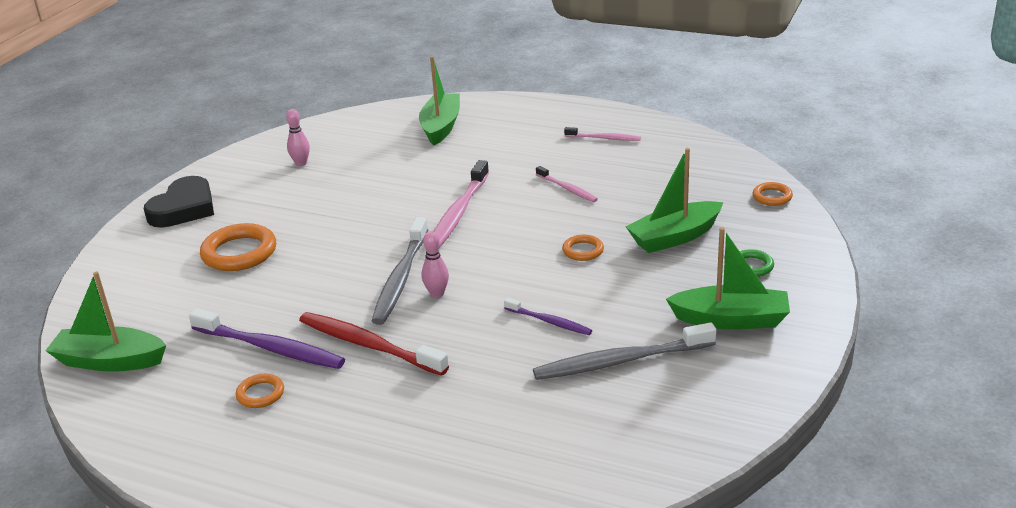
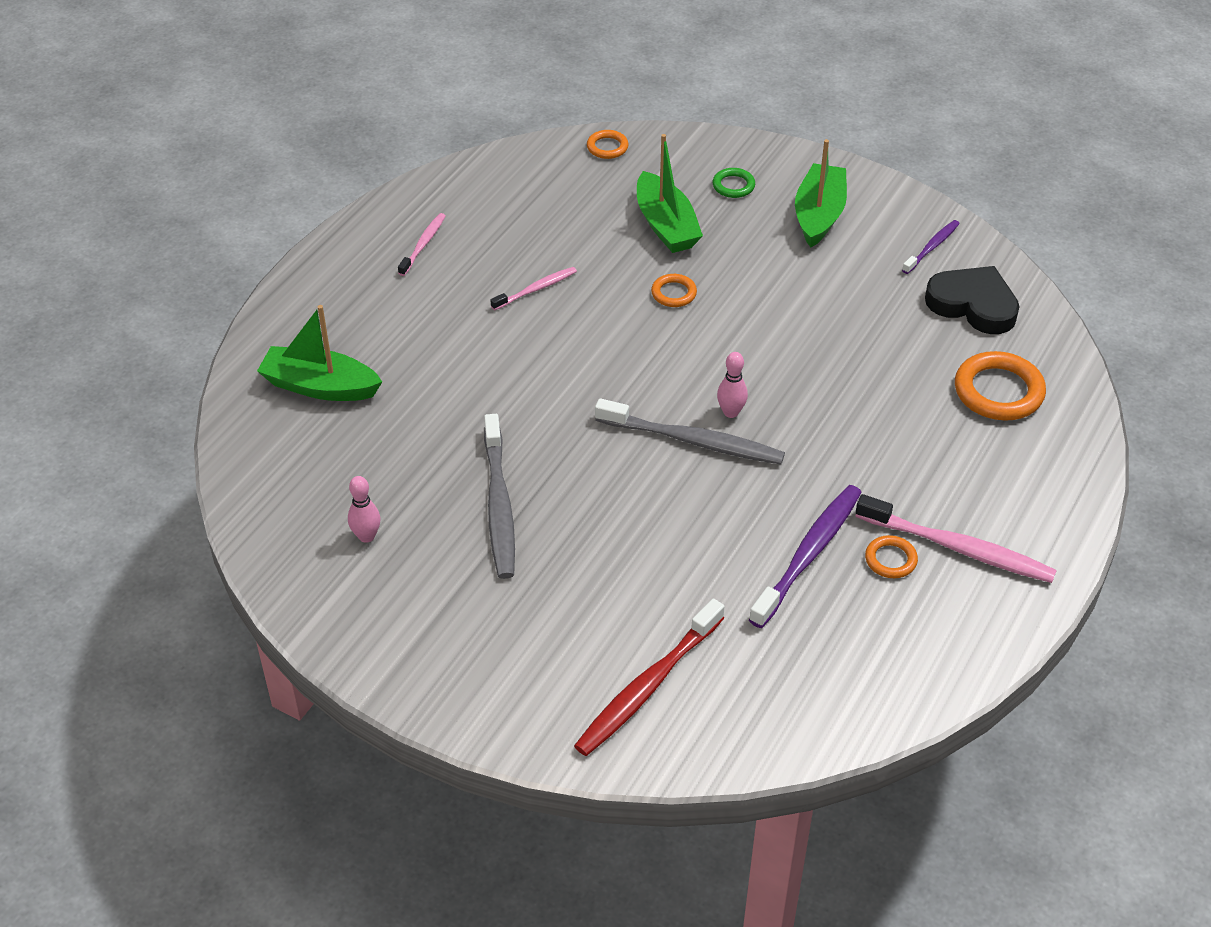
camera: 85 degrees left, 15 degrees up
green boat [45,272,166,372] -> none
black heart [144,176,214,228] -> black heart moved to [925,266,1020,334]
orange ring [200,223,276,271] -> orange ring moved to [955,351,1046,421]
red toothbrush [299,312,449,376] -> red toothbrush moved to [574,599,725,756]
pink toothbrush [434,160,489,248] -> pink toothbrush moved to [856,494,1057,583]
purple toothbrush [504,298,592,335] -> purple toothbrush moved to [902,220,960,274]
grey toothbrush [533,322,716,380] -> grey toothbrush moved to [484,414,515,579]

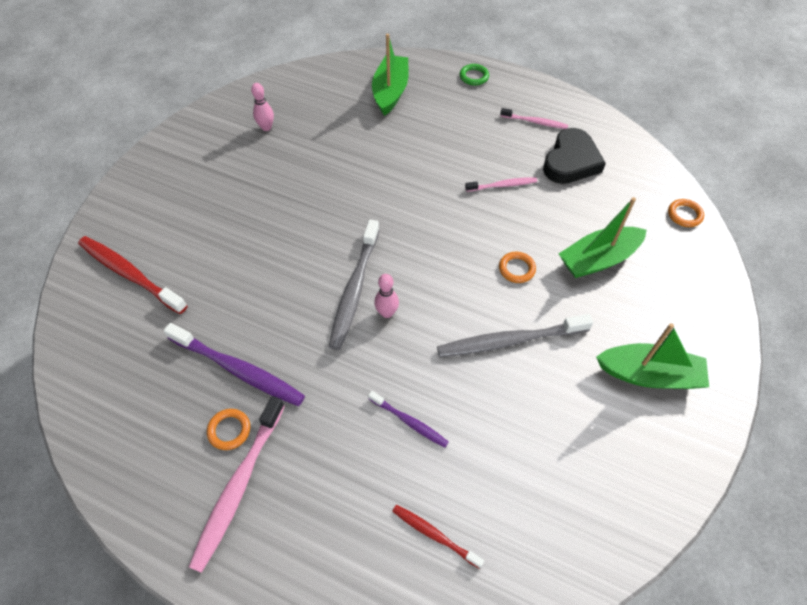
camera: 85 degrees right, 10 degrees up
grey toothbrush [484,414,515,579] -> grey toothbrush moved to [437,314,593,357]
pink toothbrush [490,267,577,310] -> pink toothbrush turned 60 degrees counterclockwise [465,177,537,192]
green ring [713,168,755,198] -> green ring moved to [460,64,489,86]
purple toothbrush [902,220,960,274] -> purple toothbrush moved to [368,391,449,448]
black heart [925,266,1020,334] -> black heart moved to [543,128,606,184]
orange ring [955,351,1046,421] -> red toothbrush [392,505,484,569]

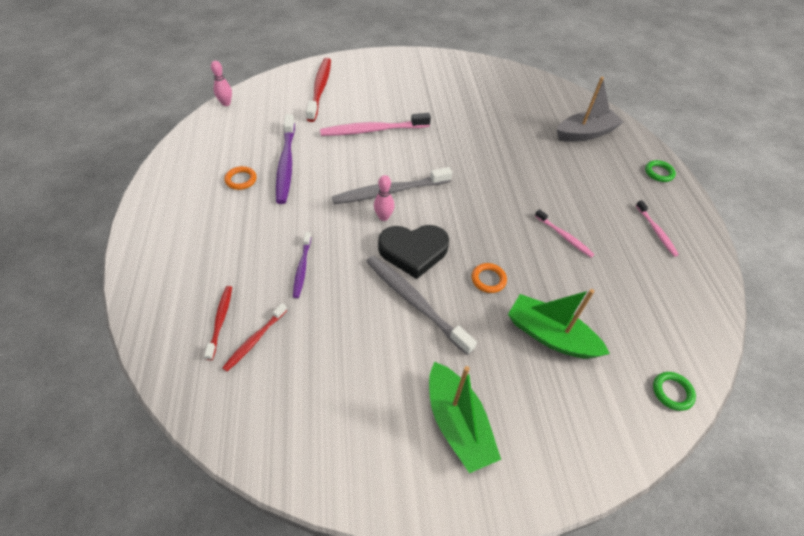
camera: 55 degrees right, 5 degrees down
pink toothbrush [189,396,285,573] -> pink toothbrush moved to [320,113,431,136]
pink bowling pin [251,83,274,131] -> pink bowling pin moved to [211,61,232,106]
green boat [372,34,409,116] -> grey boat [557,77,624,142]
black heart [543,128,606,184] -> black heart moved to [378,225,449,279]
orange ring [668,199,704,227] -> green ring [653,372,696,411]
none -> red toothbrush [222,303,287,372]

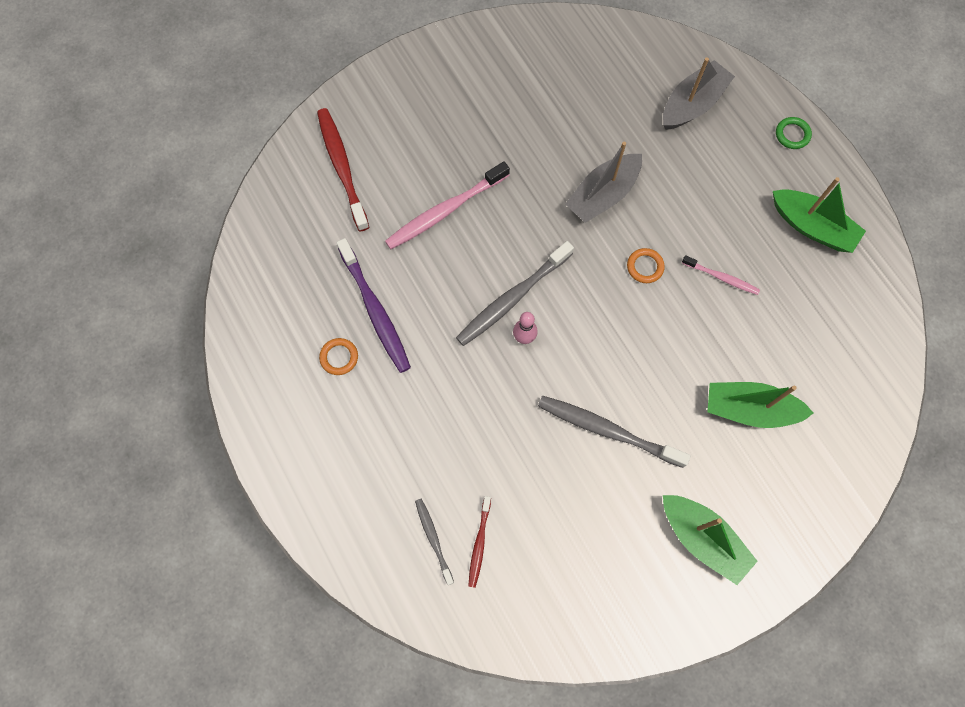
camera: 20 degrees left, 20 degrees up
red toothbrush [204,286,232,360] -> grey toothbrush [415,499,454,585]
pink bowling pin [211,61,232,106] -> none
purple toothbrush [293,232,311,298] -> none
black heart [378,225,449,279] -> none
orange ring [472,263,507,293] -> orange ring moved to [627,248,665,283]
pink toothbrush [636,200,679,257] -> green boat [773,177,866,253]
green ring [653,372,696,411] -> none
none -> grey boat [565,142,642,223]

